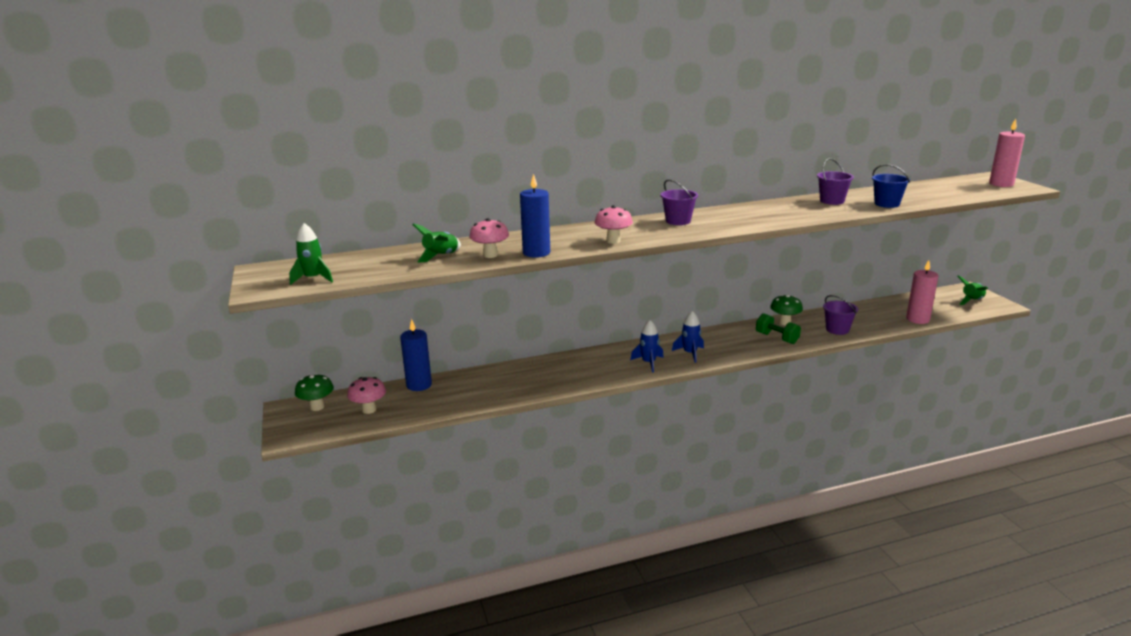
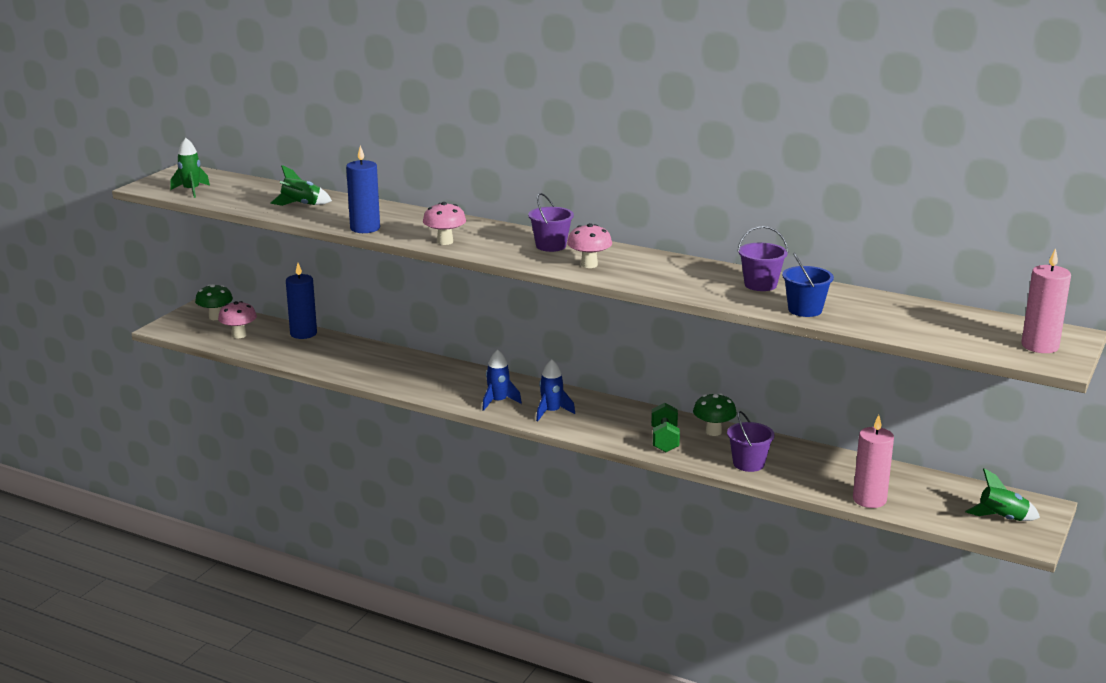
camera: 45 degrees right, 0 degrees up
pink mushroom [469,218,509,258] -> pink mushroom moved to [567,223,612,268]

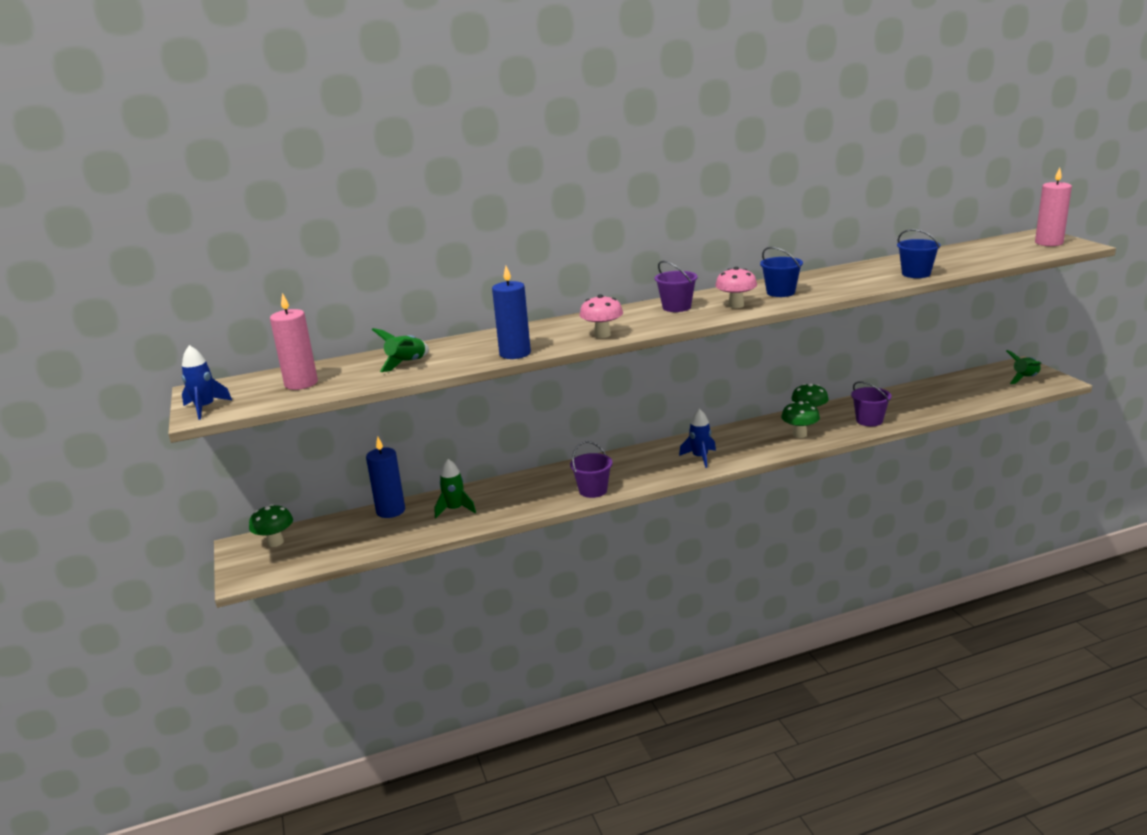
camera: 45 degrees left, 0 degrees up
green rocket [170,138,210,198] -> green rocket moved to [435,459,476,519]
pink mushroom [218,301,257,338] -> none
blue rocket [482,349,522,411] -> blue rocket moved to [182,345,232,420]
green dumbbell [651,403,680,452] -> green mushroom [781,401,820,438]
purple bucket [738,226,788,291] -> purple bucket moved to [570,441,613,498]
pink candle [853,415,894,508] -> pink candle moved to [270,293,318,390]
none -> blue bucket [760,247,803,297]

